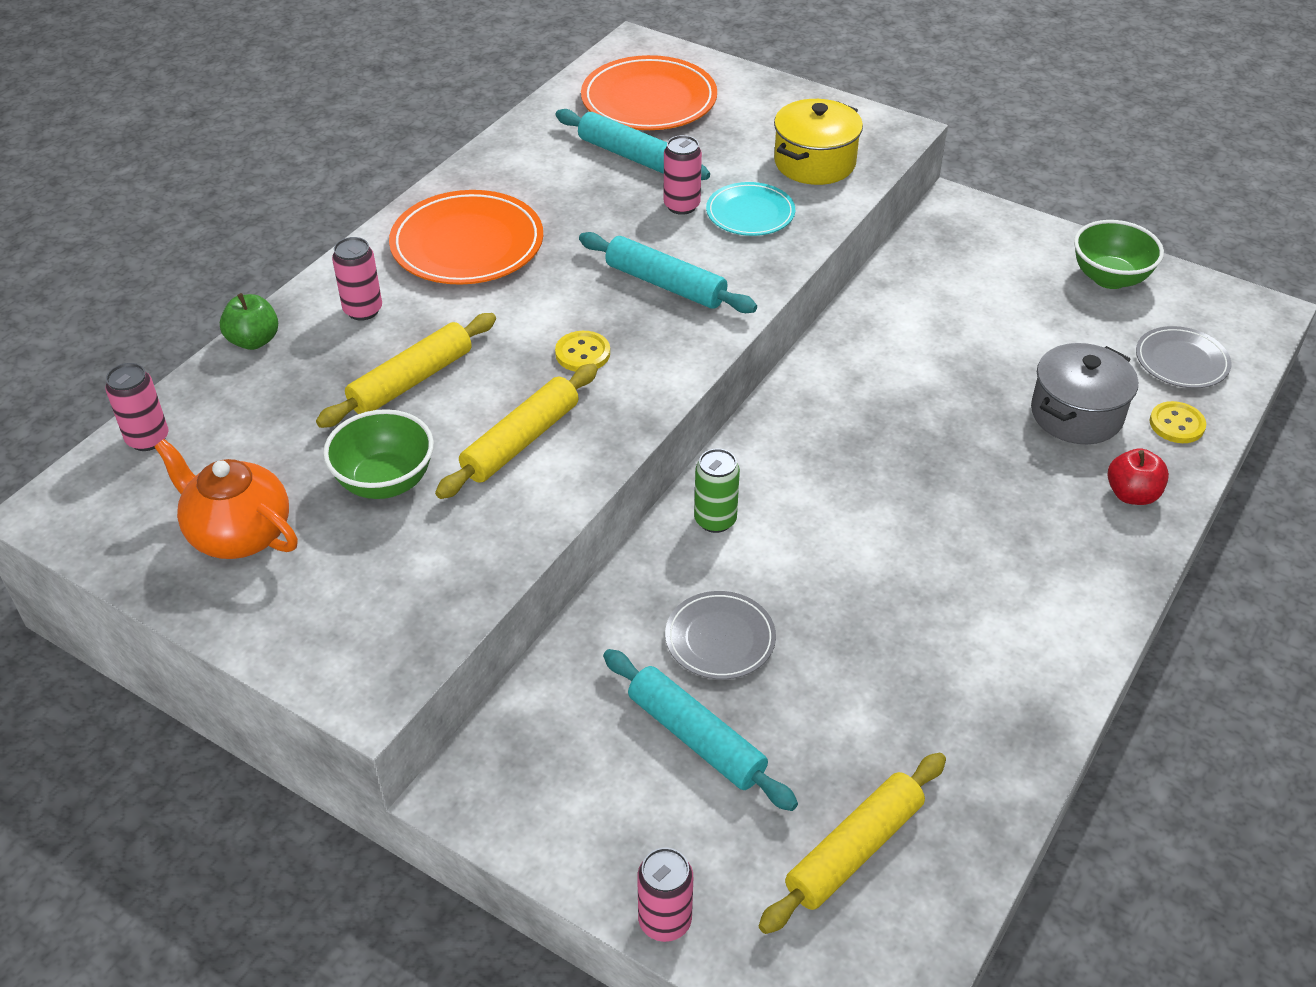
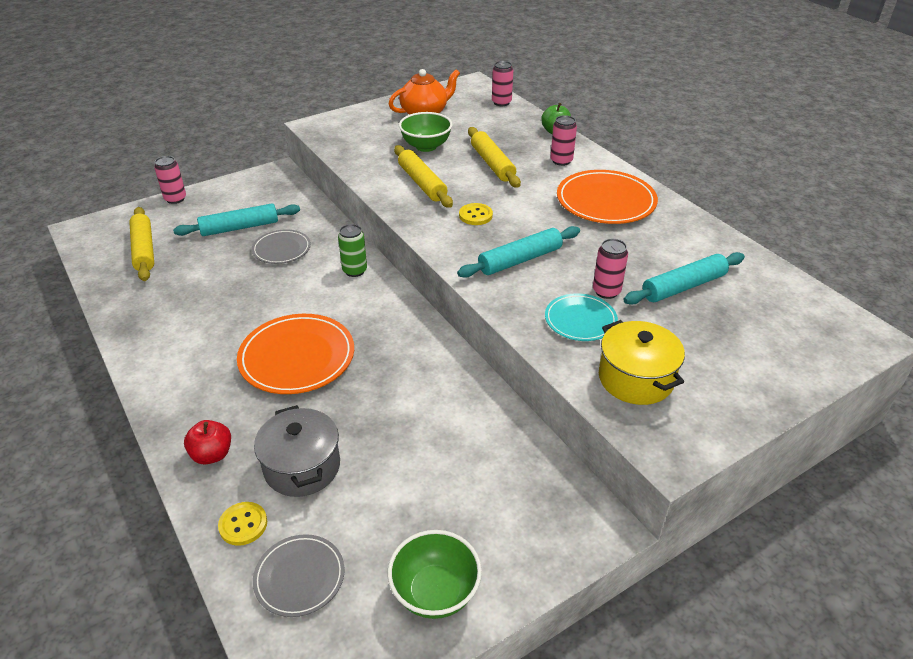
camera: 115 degrees right, 5 degrees down
orange plate [581,55,717,130] -> orange plate moved to [237,314,354,394]

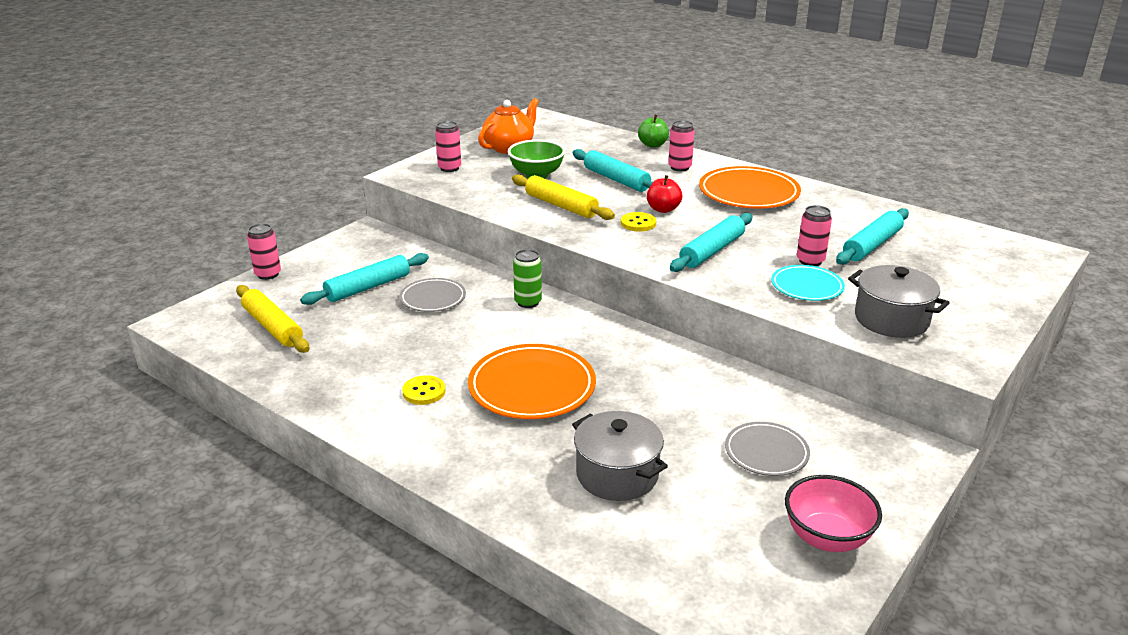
camera: 20 degrees left, 10 degrees down
red apple [184,420,231,464] -> red apple moved to [647,175,683,213]
yellow button [218,502,267,546] -> yellow button moved to [402,375,445,405]
grey plate [253,534,345,617] -> grey plate moved to [725,422,810,476]
green bowl [388,530,482,619] -> pink bowl [785,475,882,552]
yellow rolling pin [468,127,521,188] -> turquoise rolling pin [572,149,653,192]
pink can [492,61,513,106] -> pink can moved to [435,121,461,172]
yellow pot [599,320,685,405] -> grey pot [848,265,949,338]

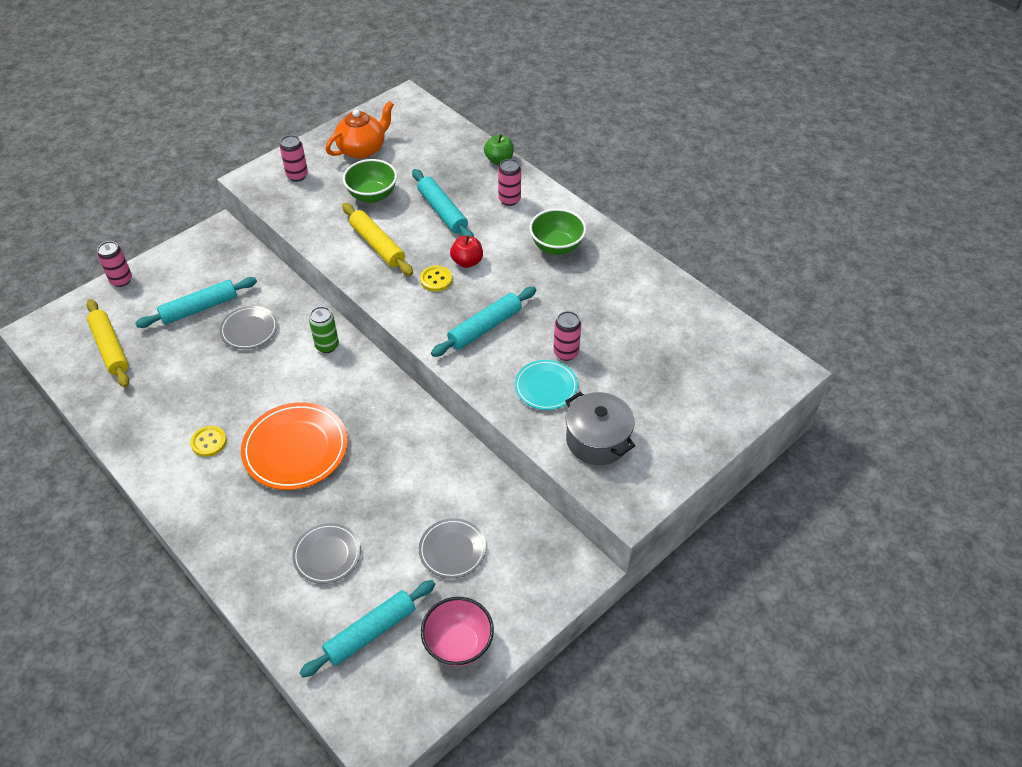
camera: 10 degrees right, 20 degrees up
grey pot [572,411,668,501] -> grey plate [292,523,361,584]
orange plate [699,166,801,208] -> green bowl [529,209,586,255]
turquoise rolling pin [836,208,909,265] -> turquoise rolling pin moved to [299,580,435,678]

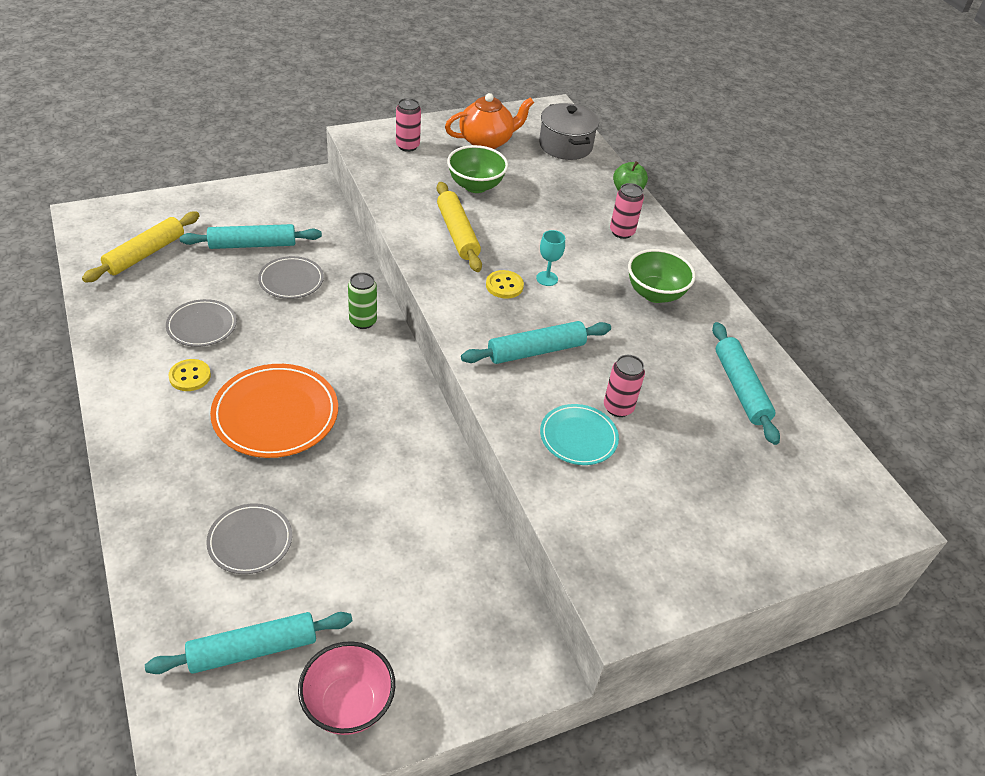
camera: 15 degrees right, 5 degrees down
yellow rolling pin [86,299,130,388] -> yellow rolling pin turned 45 degrees clockwise [82,212,200,283]
pink can [97,241,132,287] -> none
turquoise rolling pin [412,169,474,237] -> turquoise rolling pin moved to [712,322,780,445]
grey plate [419,518,486,579] -> grey plate moved to [166,299,237,347]
red apple [450,236,483,268] -> turquoise goblet [536,230,565,286]
grey pot [565,392,635,465] -> grey pot moved to [539,103,599,160]

